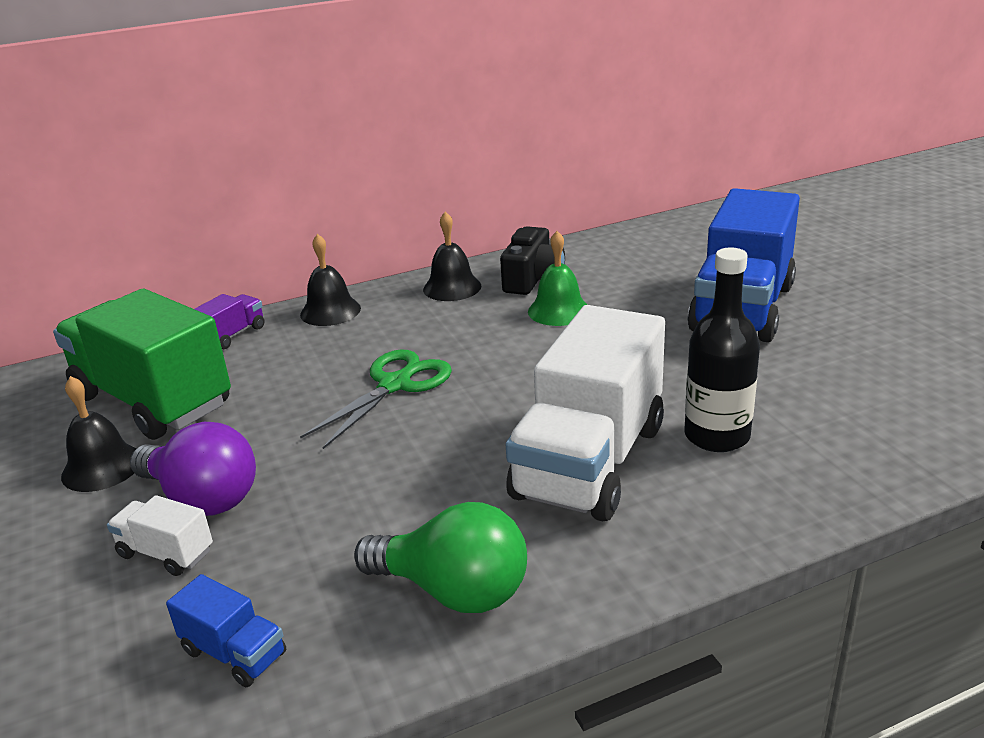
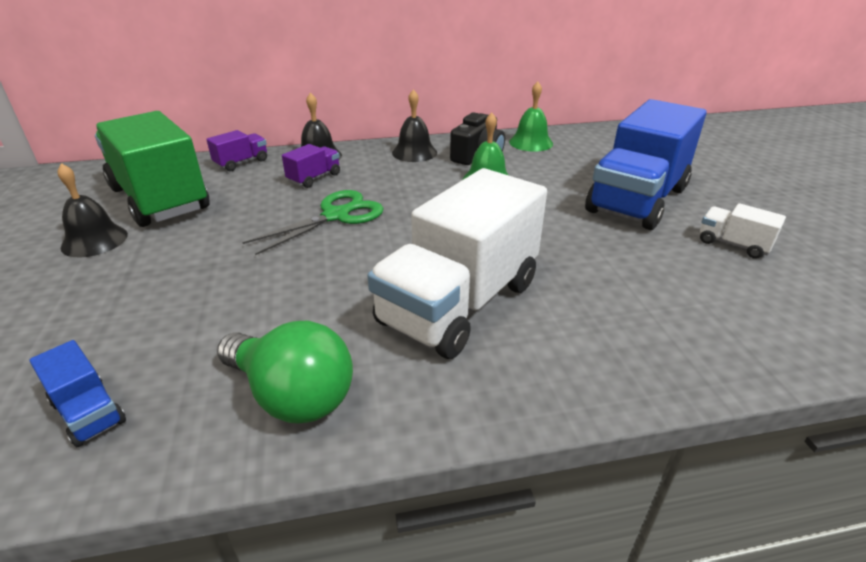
camera: 10 degrees right, 5 degrees up
white truck [107,495,213,576] -> white truck moved to [700,203,786,259]
purple light bulb [130,422,256,516] -> none
black bottle [684,248,760,452] -> none
none -> purple truck [282,144,340,188]
none -> green bell [509,82,553,152]

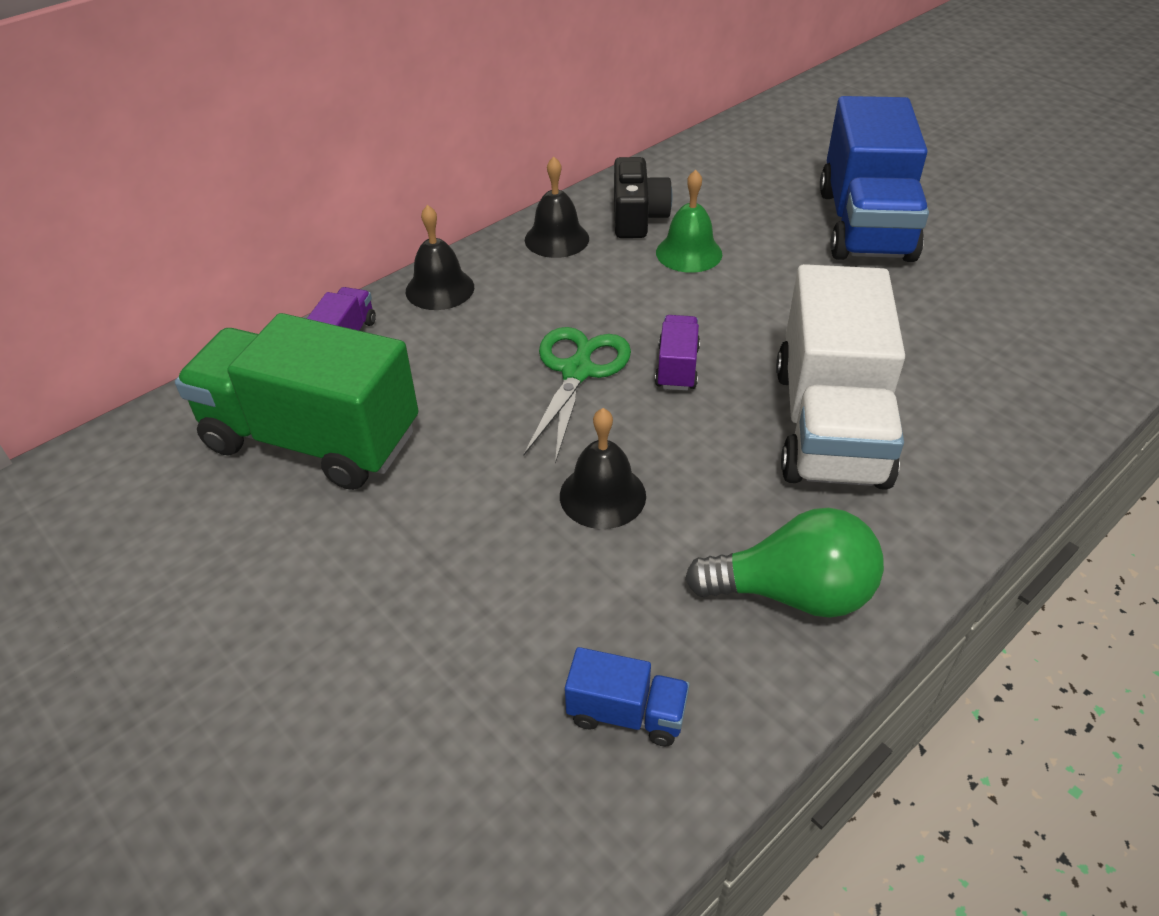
camera: 30 degrees left, 10 degrees up
black bell [58,163,128,257] -> black bell moved to [560,408,646,529]
purple truck [282,144,340,188] -> purple truck moved to [655,315,700,391]
green bell [509,82,553,152] -> none
white truck [700,203,786,259] -> none

